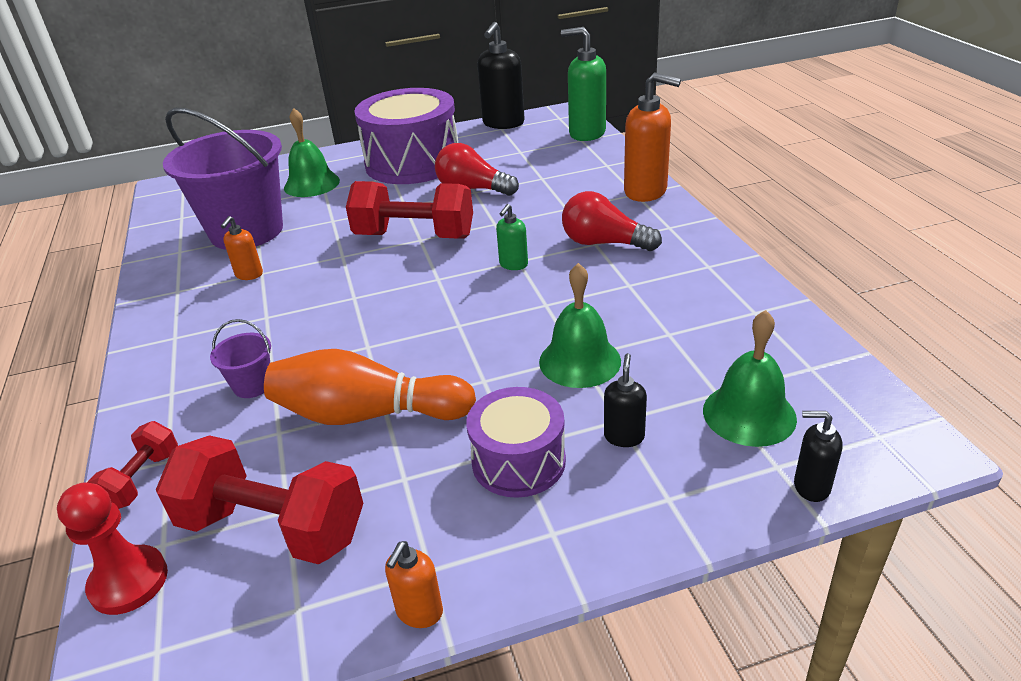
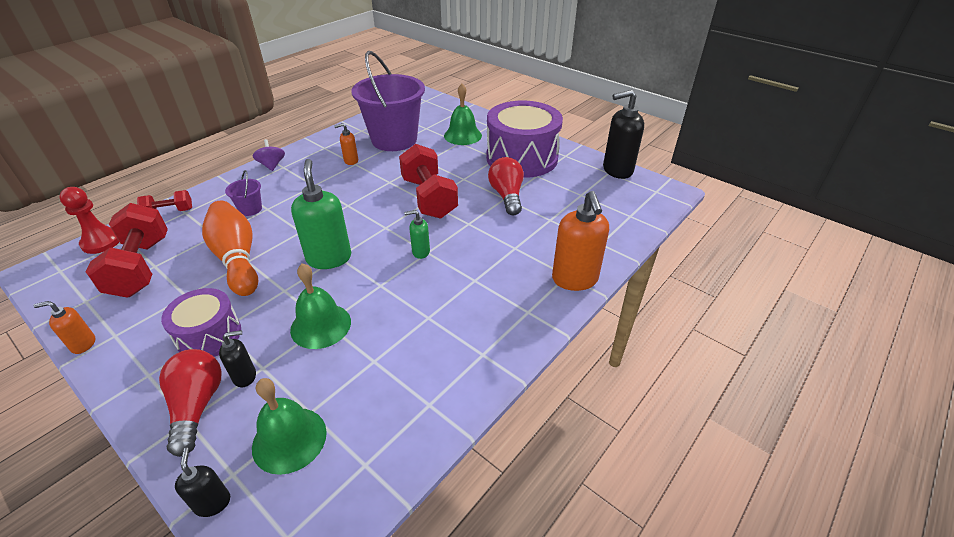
camera: 55 degrees right, 5 degrees up
green soap dispenser [561,27,606,141] -> green soap dispenser moved to [291,159,351,269]
red light bulb [562,191,662,251] -> red light bulb moved to [159,349,222,457]
none -> purple spinning top [253,139,285,171]

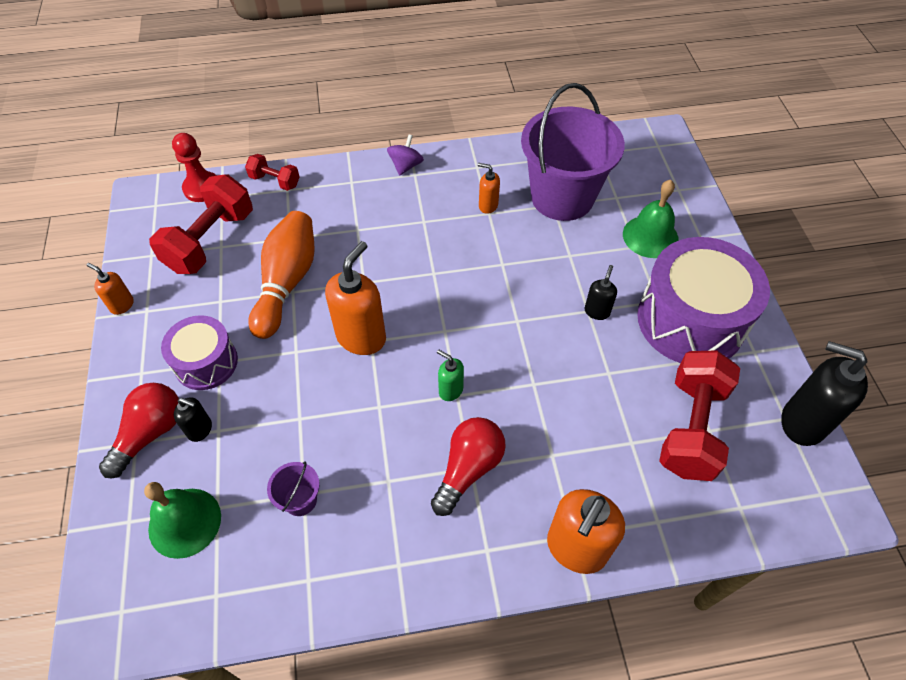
camera: 40 degrees right, 15 degrees up
black soap dispenser [175,448,230,517] -> black soap dispenser moved to [585,265,617,320]
purple bucket [225,170,262,216] -> purple bucket moved to [267,461,320,516]
green bell [290,263,351,349] -> none
green soap dispenser [291,159,351,269] -> orange soap dispenser [325,241,386,355]
red dumbbell [399,144,458,219] -> red dumbbell moved to [659,350,740,481]
red light bulb [488,157,524,215] -> red light bulb moved to [431,417,506,516]

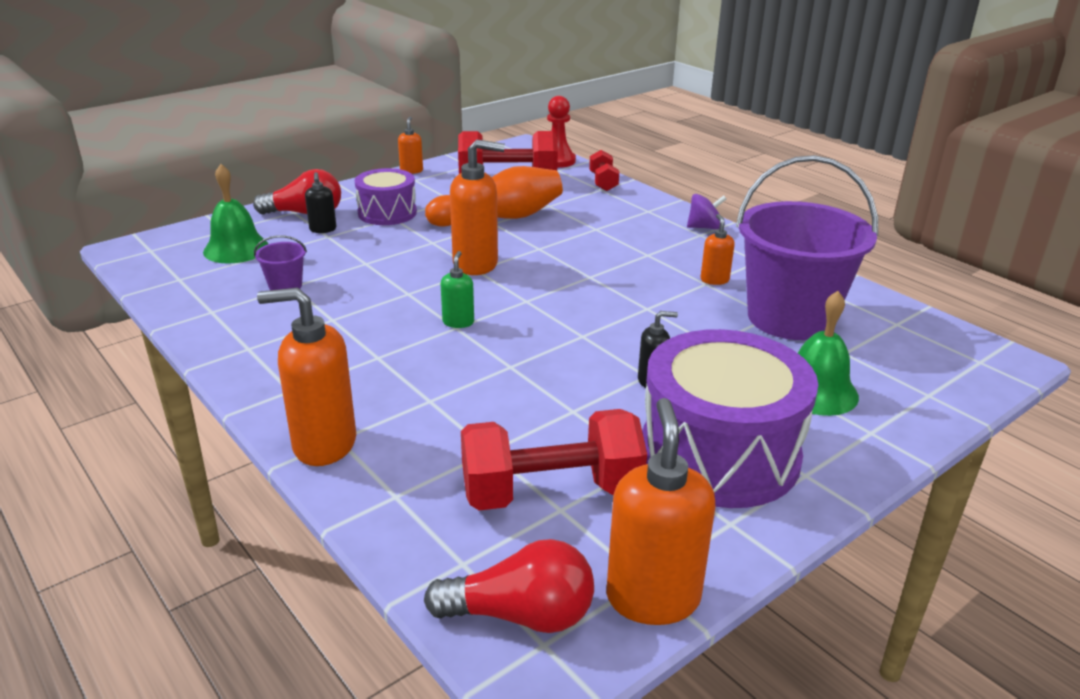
camera: 60 degrees right, 25 degrees down
red light bulb [431,417,506,516] -> red light bulb moved to [424,539,594,633]
black soap dispenser [781,341,868,446] -> orange soap dispenser [606,398,716,625]

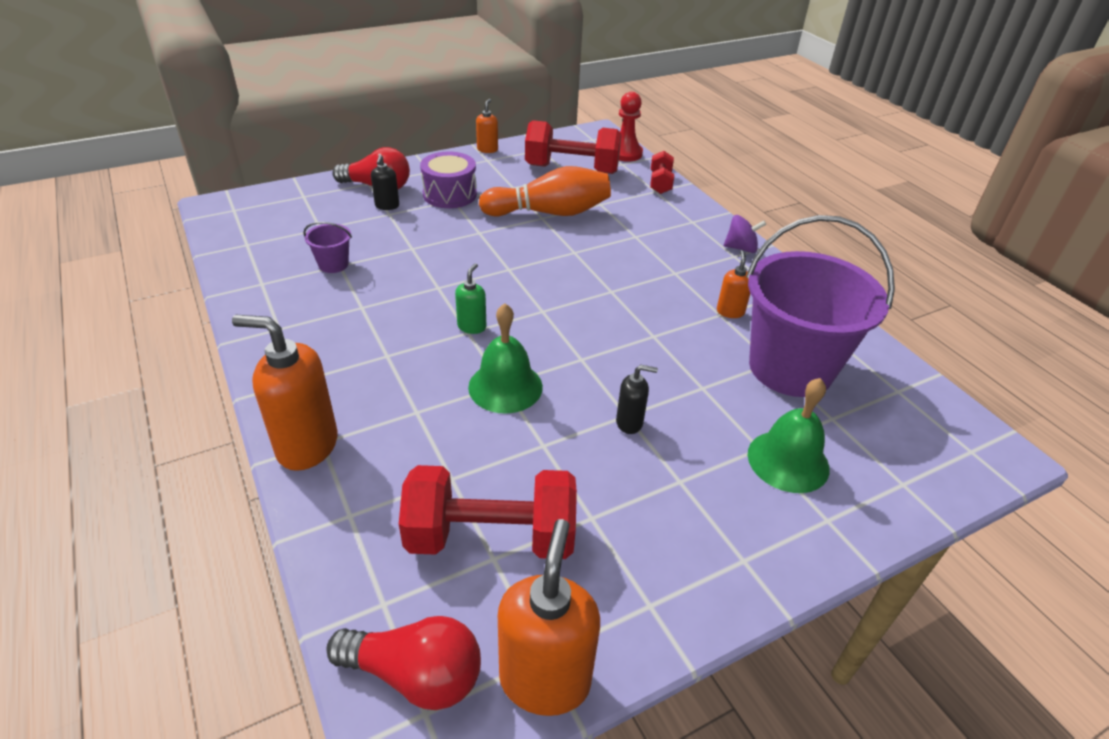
camera: 10 degrees right, 10 degrees up
green bell [203,164,268,263] -> green bell moved to [468,303,543,414]
orange soap dispenser [450,139,505,275] -> none
purple drum [642,329,818,508] -> none

